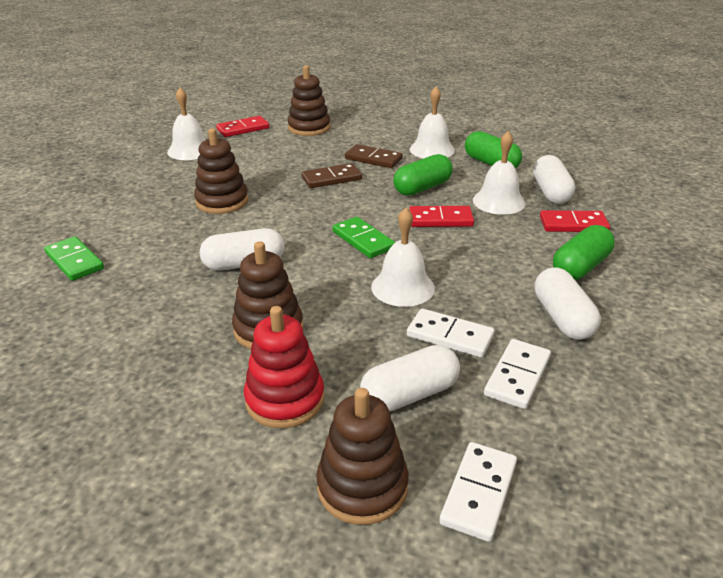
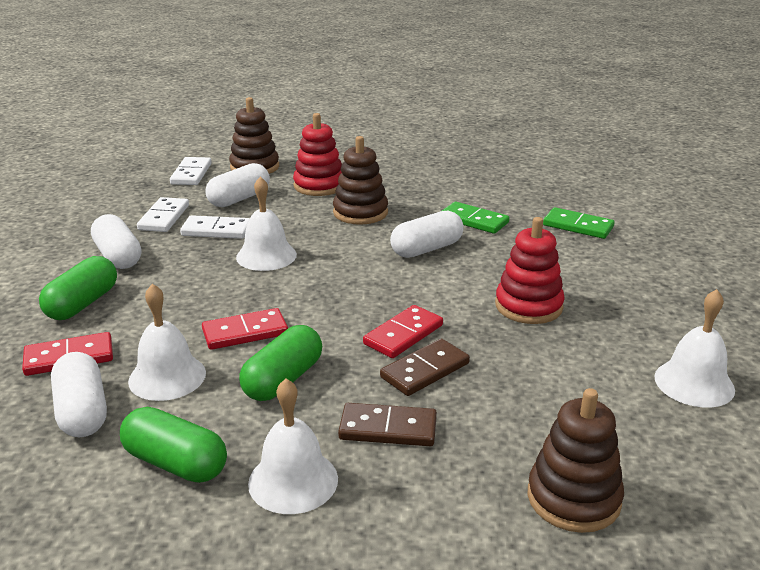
camera: 160 degrees right, 5 degrees down
brown stacking toy [194,129,248,214] -> red stacking toy [495,217,565,324]
red domino [216,116,269,137] -> red domino moved to [363,305,443,358]
green domino [332,217,395,258] -> green domino moved to [442,202,509,234]

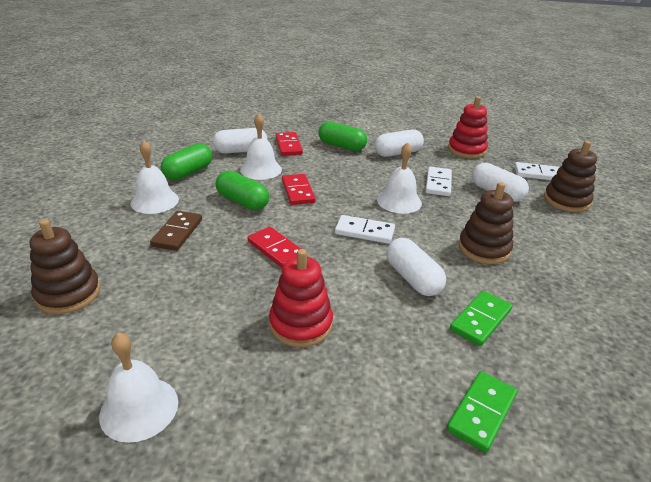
camera: 95 degrees right, 5 degrees up
white domino [137,197,189,232] -> white domino moved to [335,215,395,244]
red stacking toy [293,113,342,196] -> red stacking toy moved to [448,96,488,158]
brown domino [380,338,470,396] -> none

